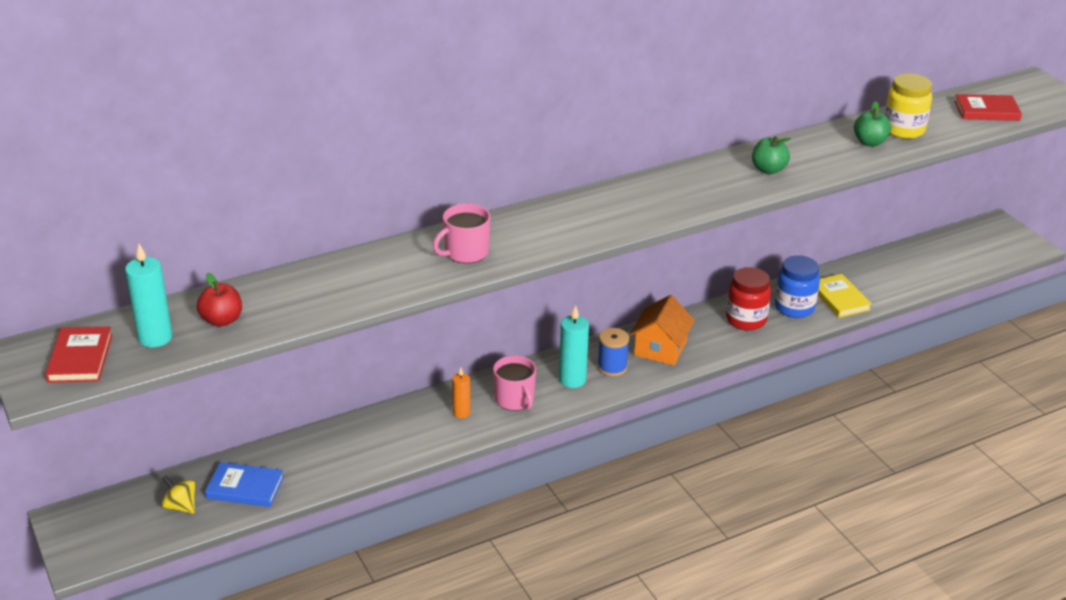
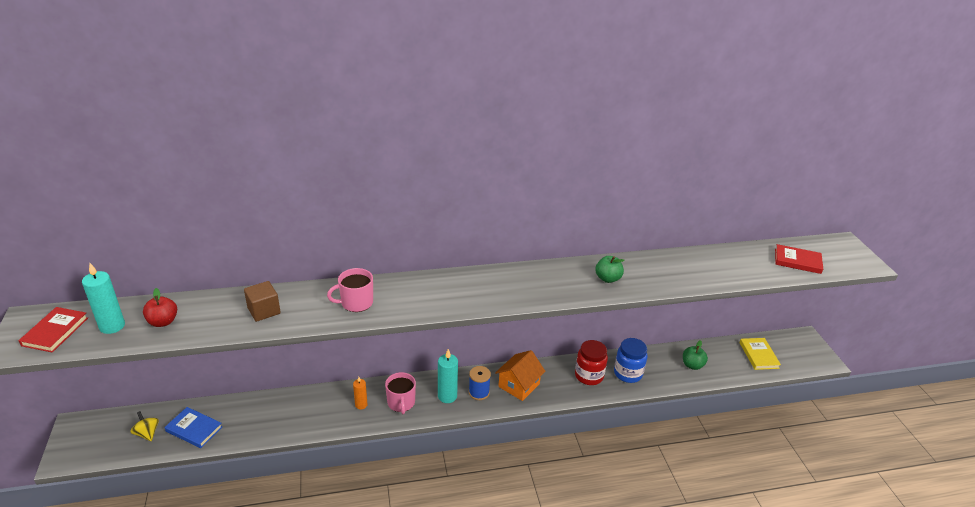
camera: 15 degrees right, 0 degrees up
yellow book [818,274,872,318] -> yellow book moved to [739,338,781,370]
green apple [854,101,891,146] -> green apple moved to [683,340,708,370]
yellow jar [884,73,932,139] -> none
none -> brown cube [244,281,281,322]

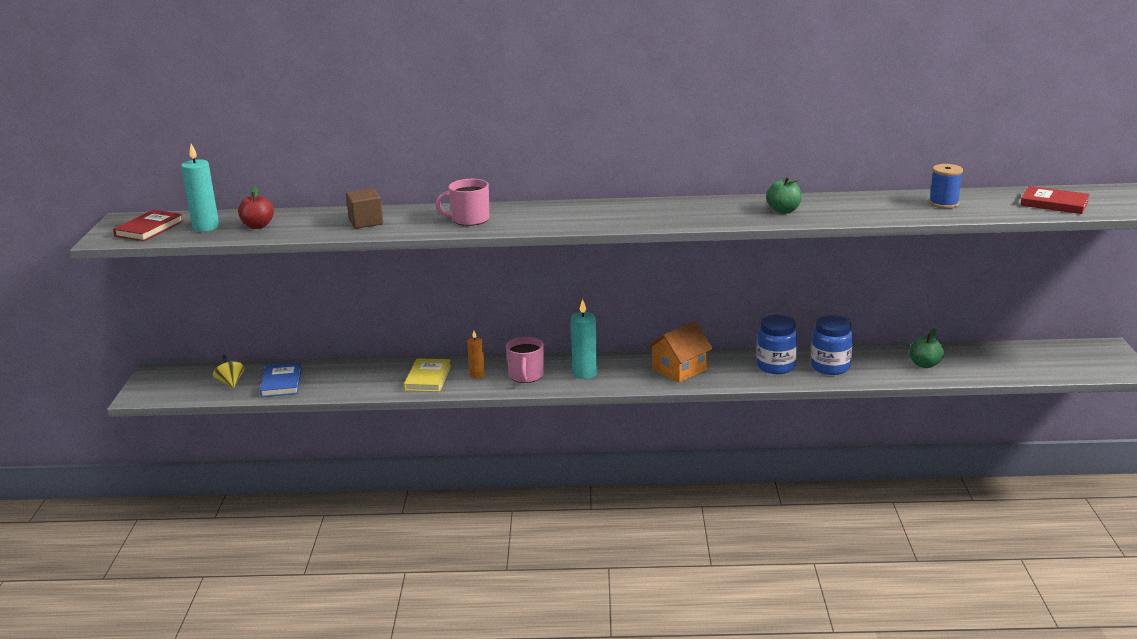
camera: 15 degrees right, 10 degrees down
blue book [165,407,222,448] -> blue book turned 45 degrees clockwise [260,362,302,397]
blue spool [469,366,491,400] -> blue spool moved to [929,164,963,209]
red jar [575,340,608,385] -> blue jar [756,315,798,374]
yellow book [739,338,781,370] -> yellow book moved to [404,358,451,392]

